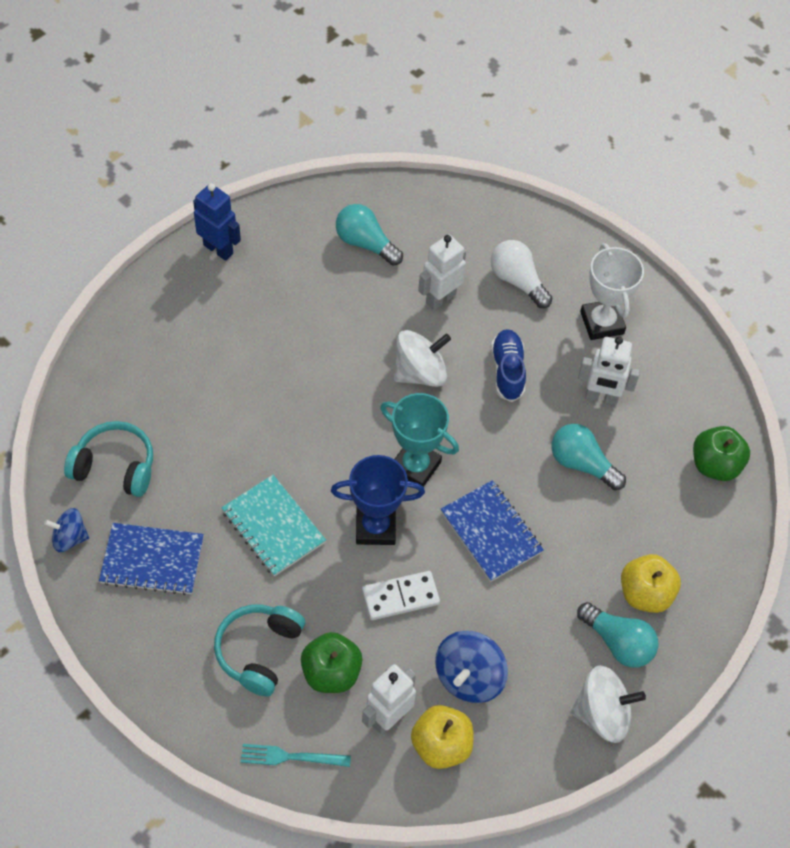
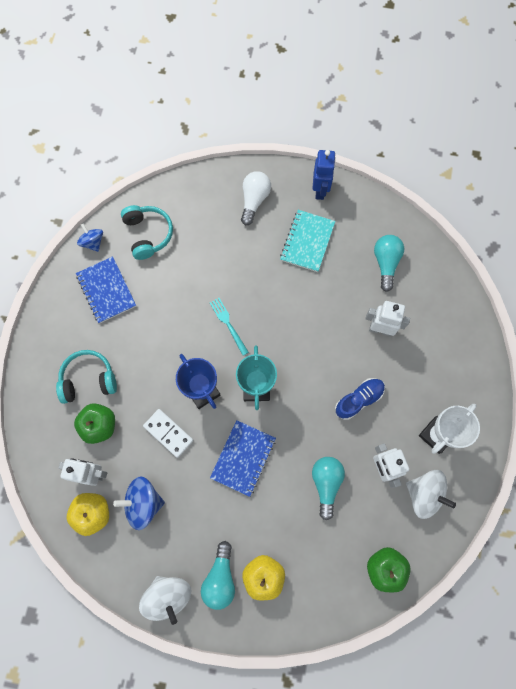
camera: 60 degrees right, 15 degrees up
turquoise notebook [221,475,326,577] -> turquoise notebook moved to [280,210,335,272]
turquoise fork [241,744,351,767] -> turquoise fork moved to [210,298,249,356]
white spinning top [394,330,451,387] -> white spinning top moved to [406,470,456,519]
white light bulb [491,240,552,308] -> white light bulb moved to [241,171,271,225]

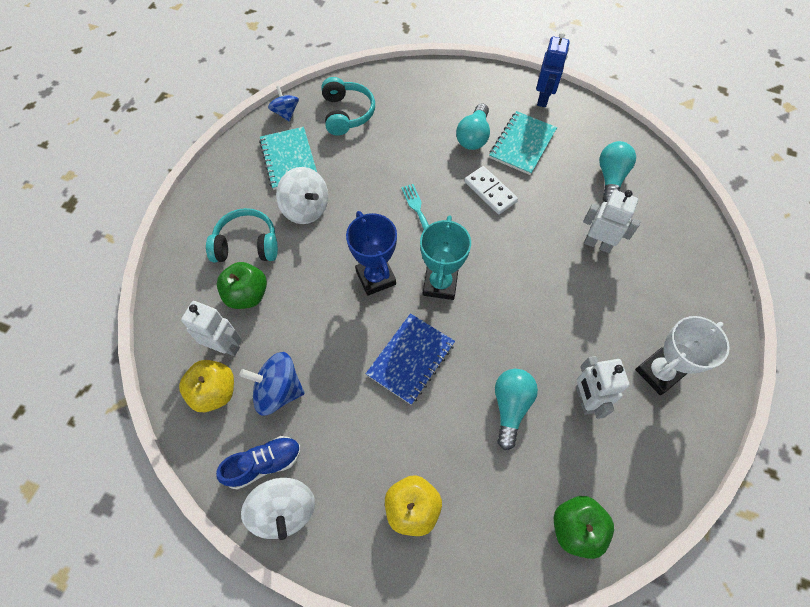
camera: 10 degrees right, 10 degrees down
blue notebook [76,256,136,324] -> turquoise notebook [259,127,317,190]
white domino [143,409,193,458] -> white domino moved to [464,166,518,214]
turquoise light bulb [201,541,235,610] -> turquoise light bulb moved to [456,103,490,150]
white light bulb [241,171,271,225] -> none
blue shoe [335,378,385,420] -> blue shoe moved to [216,436,301,490]
white spinning top [406,470,456,519] -> white spinning top moved to [276,167,328,224]

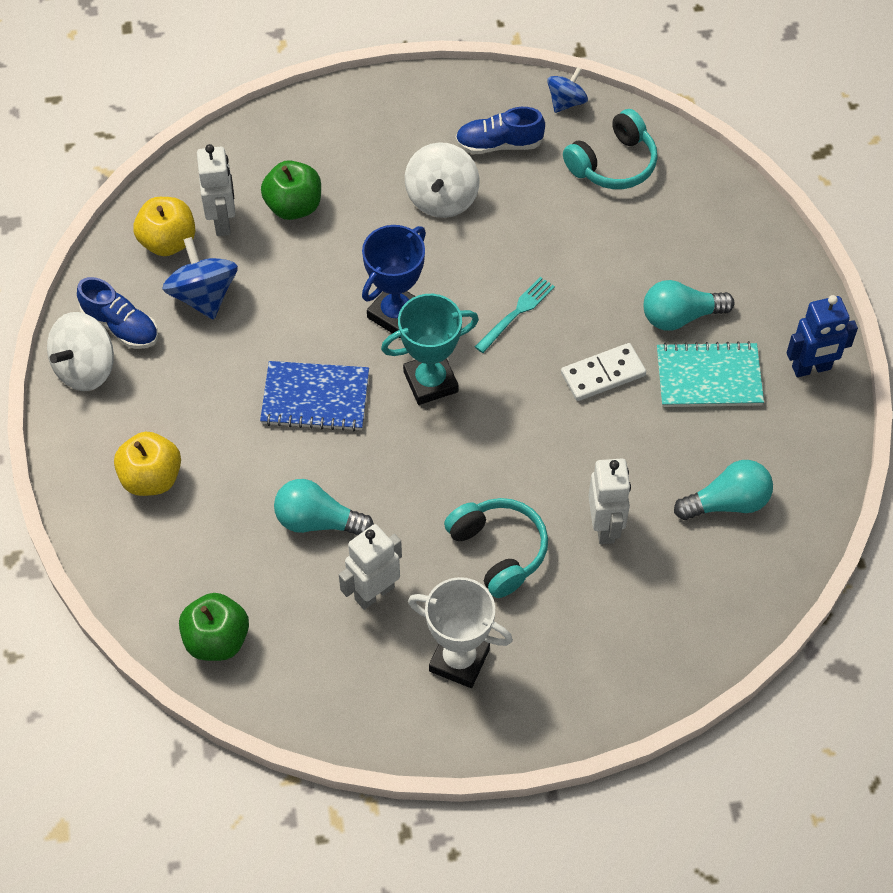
camera: 60 degrees right, 5 degrees down
turquoise headphones [206,208,278,262] -> turquoise headphones moved to [444,498,548,598]
turquoise notebook [259,127,317,190] -> blue shoe [455,107,545,154]
white domino [464,166,518,214] -> white domino turned 45 degrees clockwise [561,343,646,401]
turquoise light bulb [495,369,538,450] -> turquoise light bulb turned 150 degrees counterclockwise [274,479,374,535]

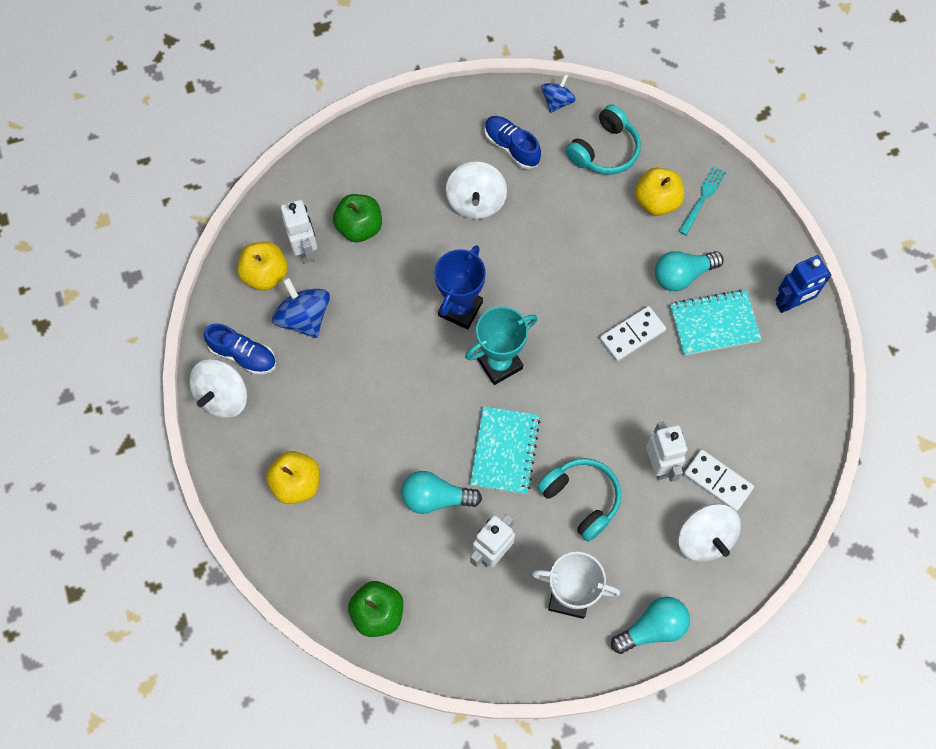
camera: 10 degrees left, 10 degrees up
blue notebook [260,361,369,431] -> none
blue shoe [455,107,545,154] -> blue shoe turned 60 degrees clockwise [484,116,541,169]
turquoise fork [475,277,555,353] -> turquoise fork moved to [679,166,726,235]
turquoise light bulb [674,460,773,520] -> turquoise light bulb moved to [611,597,690,654]
none -> turquoise notebook [470,406,540,494]
none -> yellow apple [635,168,684,216]
none -> white spinning top [678,504,741,562]
none -> white domino [684,449,754,511]

